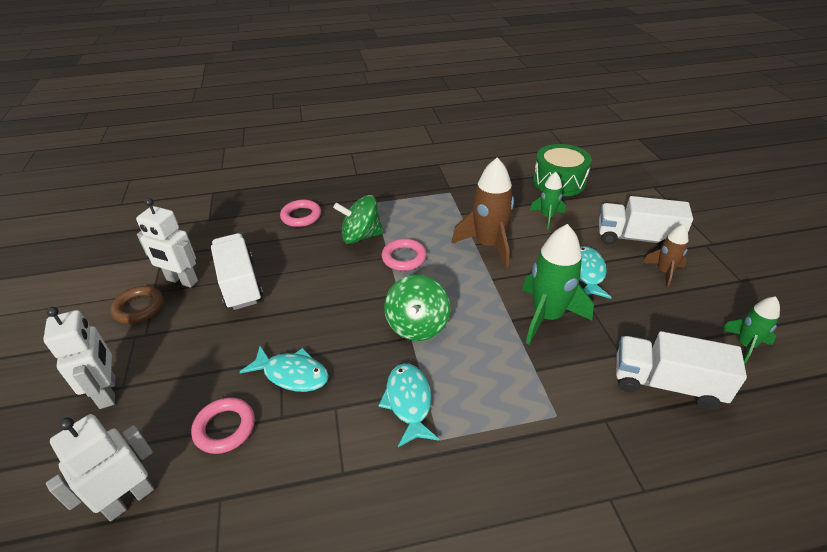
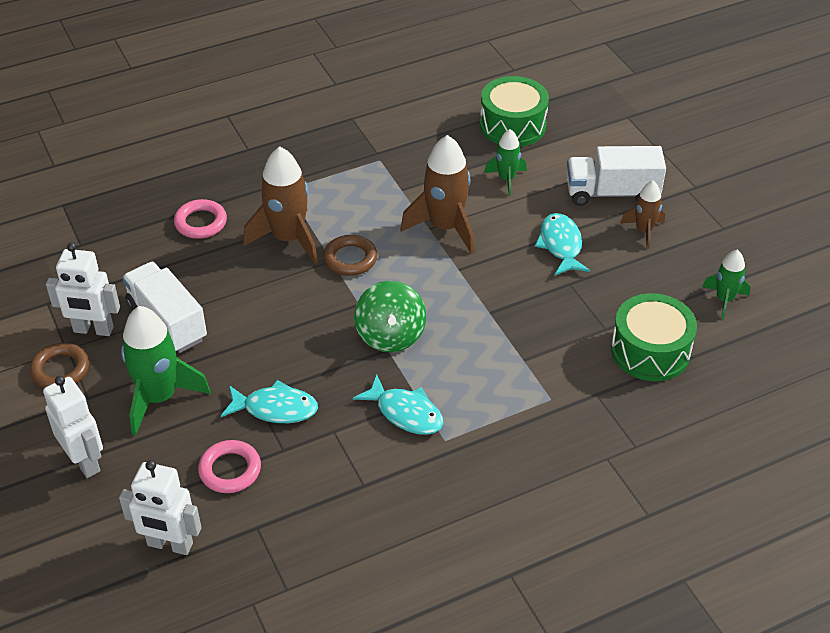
camera: 15 degrees left, 5 degrees up
white robot [46,414,154,521] -> white robot turned 105 degrees counterclockwise [119,460,202,555]
green spinning top [333,195,384,244] -> brown rocket [243,146,318,264]
turquoise fish [378,363,439,447] -> turquoise fish turned 150 degrees clockwise [353,374,444,435]
pink ring [382,239,427,271] -> brown ring [323,235,377,276]
green rocket [522,224,594,344] -> green rocket moved to [121,306,211,436]
white truck [616,331,747,409] -> green drum [611,293,697,381]

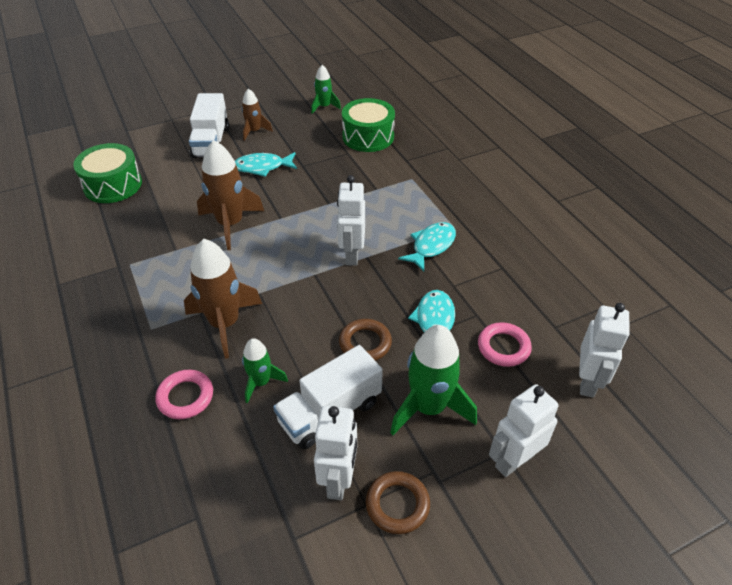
camera: 90 degrees left, 0 degrees up
brown ring [323,235,377,276] -> brown ring moved to [339,319,392,361]
green spinning top [354,281,426,352] -> white robot [337,175,365,266]
green rocket [484,129,527,196] -> green rocket moved to [242,338,288,403]

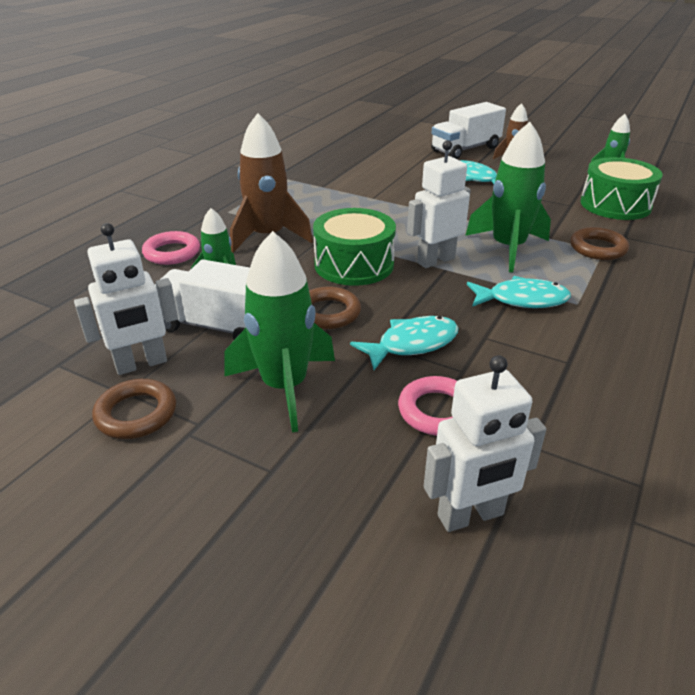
camera: 55 degrees right, 10 degrees down
green drum [73,143,142,203] -> green drum moved to [313,208,396,286]
brown rocket [197,140,264,250] -> none
white robot [489,384,558,477] -> none
none -> green rocket [465,122,551,272]
none -> brown ring [570,227,629,260]

